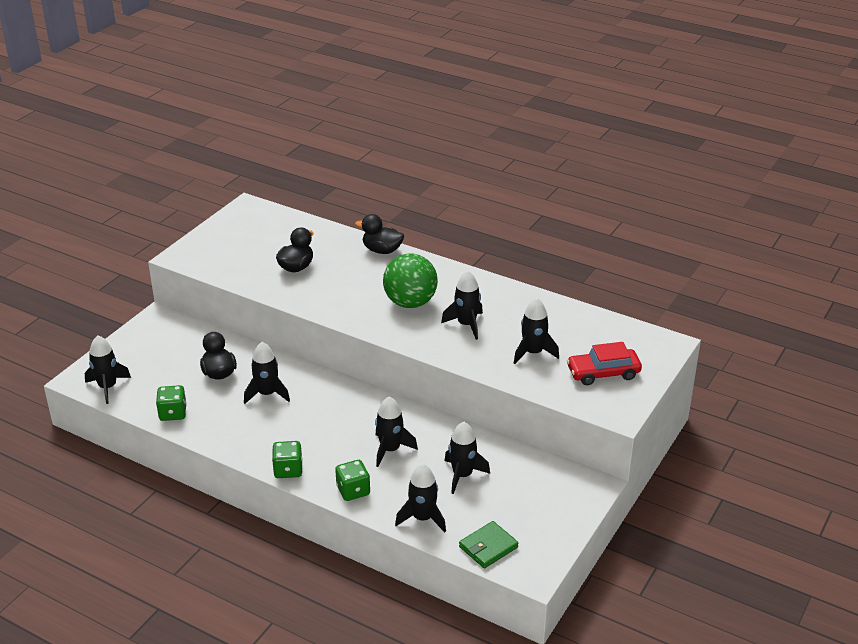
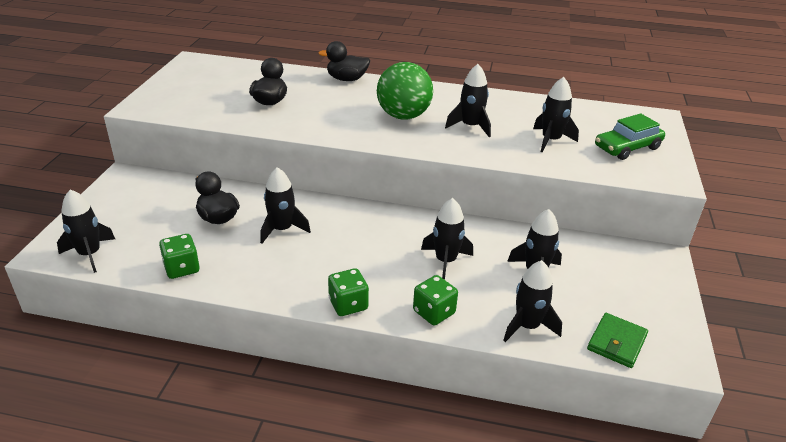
camera: 20 degrees left, 0 degrees up
red car [567,342,642,385] -> green car [595,113,665,160]

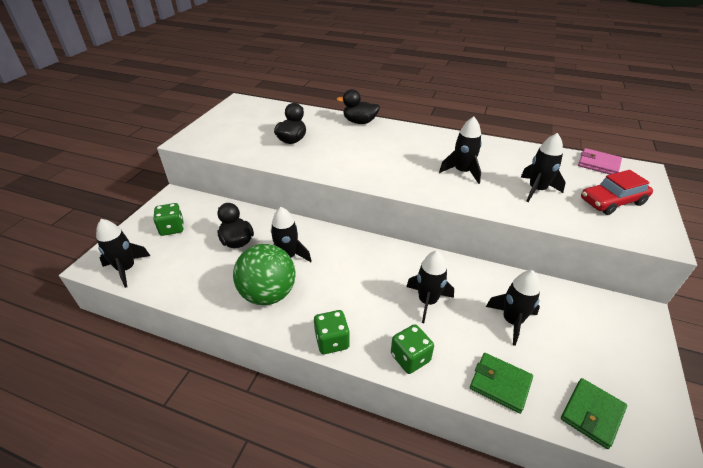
camera: 10 degrees right, 5 degrees up
green dice [159,234,200,279] -> green dice moved to [153,203,184,236]
green ball [377,62,433,120] -> green ball moved to [233,244,296,305]
black rocket [503,260,562,342] -> green wallet [470,353,533,414]
green car [595,113,665,160] -> red car [581,170,653,215]
none -> pink wallet [578,148,622,174]

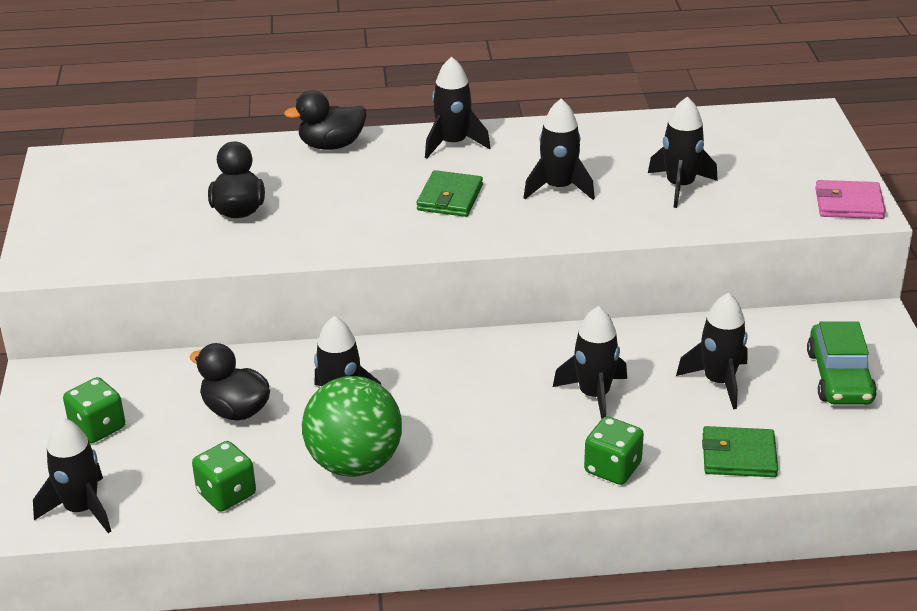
camera: 25 degrees left, 5 degrees down
green dice [314,310,350,354] -> green dice moved to [192,441,256,512]
green wallet [561,378,627,449] -> green wallet moved to [416,170,483,217]
pink wallet [578,148,622,174] -> pink wallet moved to [815,180,886,219]
red car [581,170,653,215] -> none
none -> black rocket [425,57,490,159]
none -> green car [807,321,877,404]

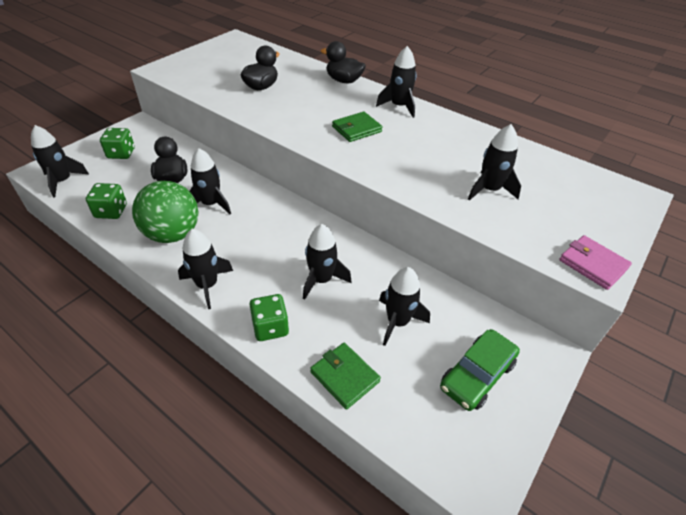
camera: 40 degrees right, 10 degrees up
black rocket [523,99,595,200] -> black rocket moved to [178,229,233,309]

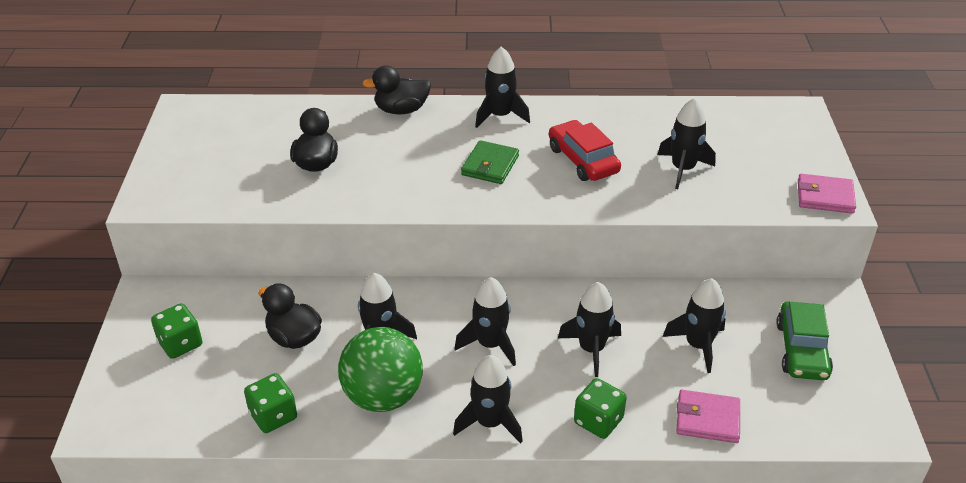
camera: 35 degrees left, 5 degrees down
black rocket [31,125,89,198] -> black rocket moved to [454,277,516,366]
green wallet [310,343,381,410] -> pink wallet [676,390,740,443]
none -> red car [549,120,621,181]

